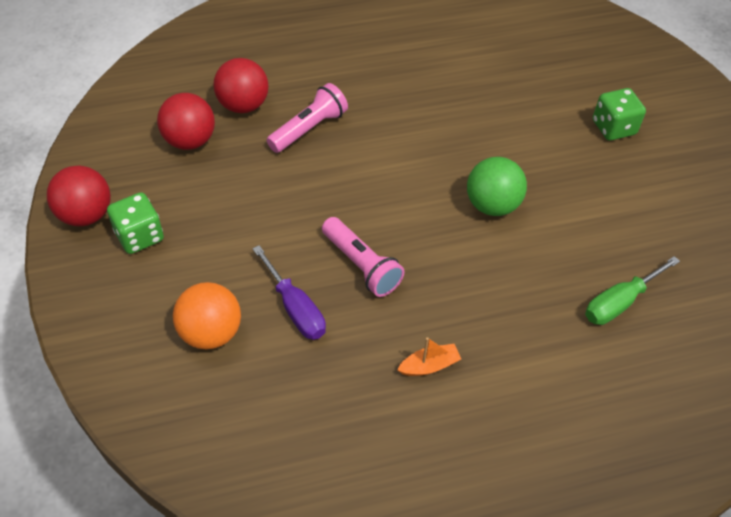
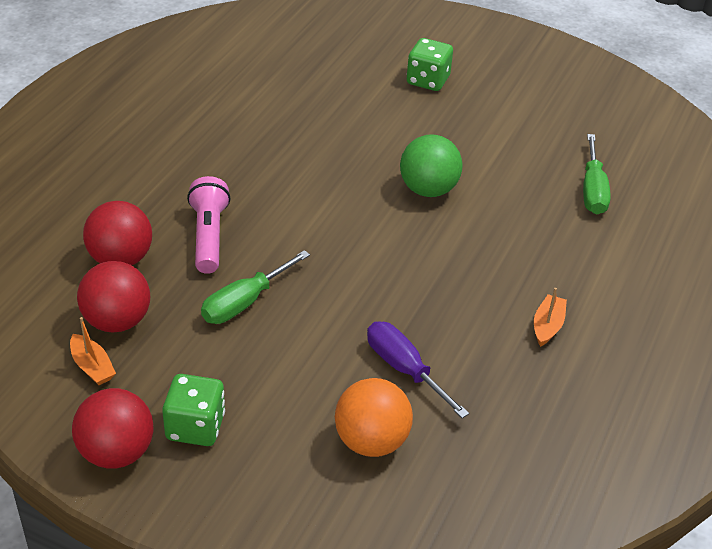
camera: 50 degrees left, 10 degrees down
purple screwdriver [252,245,326,340] -> purple screwdriver turned 135 degrees counterclockwise [367,321,469,418]
pink flashlight [322,217,404,297] -> none
none -> orange boat [70,317,116,385]
none -> green screwdriver [201,250,310,324]

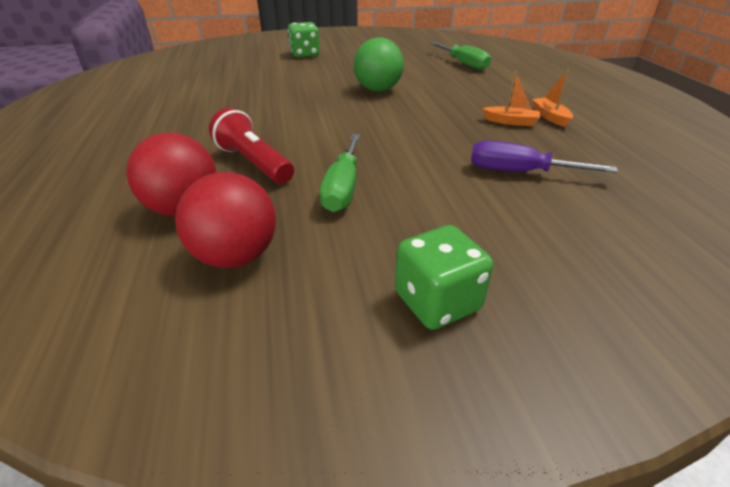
camera: 35 degrees left, 5 degrees down
orange boat [70,317,116,385] -> orange boat moved to [482,71,540,126]
red ball [72,388,153,469] -> none
pink flashlight [187,176,230,274] -> red flashlight [209,108,294,184]
orange ball [335,378,413,457] -> none

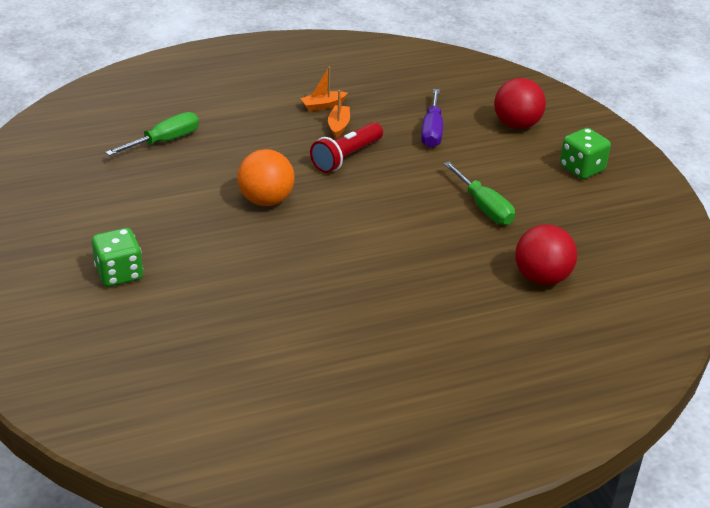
camera: 100 degrees left, 0 degrees up
red ball [175,172,276,268] -> red ball moved to [494,78,546,129]
red flashlight [209,108,294,184] -> red flashlight moved to [310,122,383,173]
green screwdriver [320,134,360,212] -> green screwdriver turned 60 degrees clockwise [444,162,515,225]
green ball [354,37,404,91] -> orange ball [237,149,294,206]

